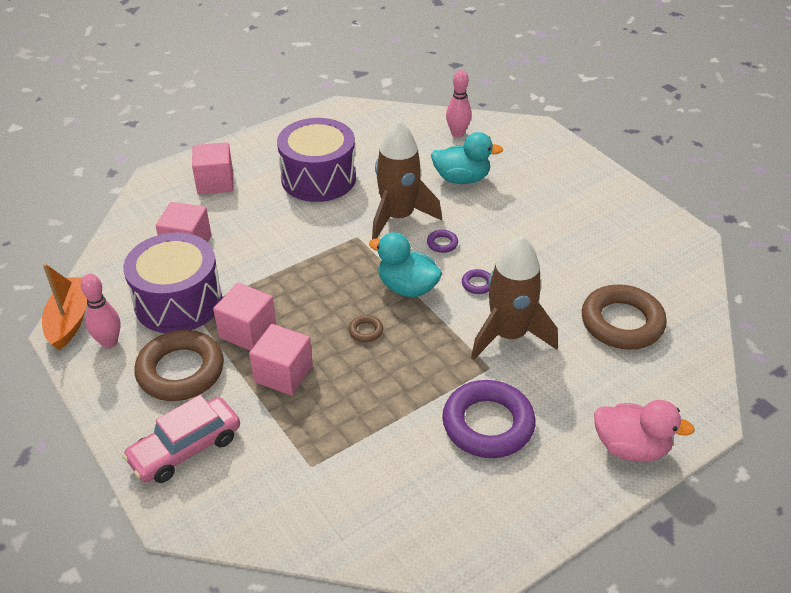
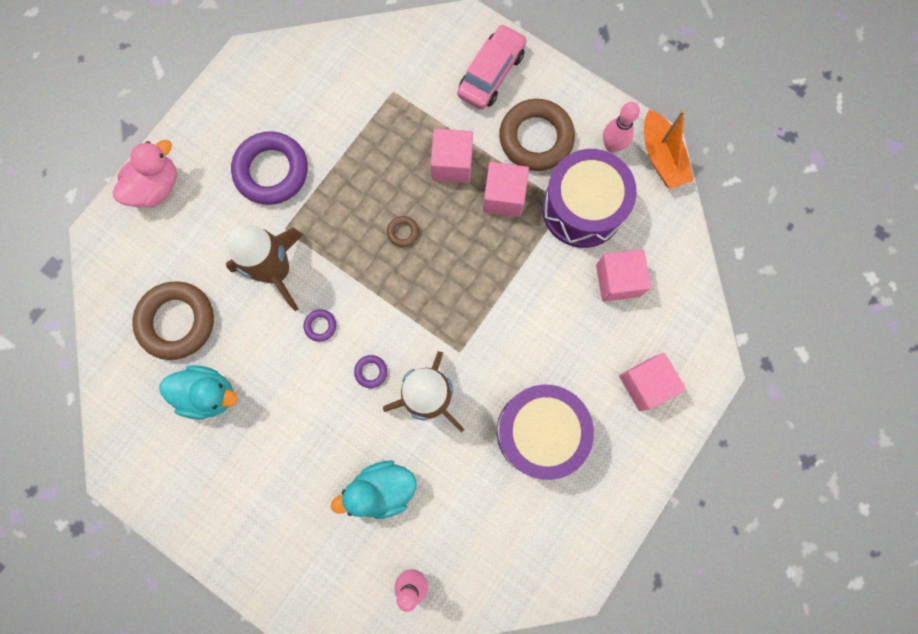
camera: 160 degrees right, 35 degrees up
turquoise duck [369,232,442,297] -> turquoise duck moved to [159,365,238,420]
pink duck [594,400,695,462] -> pink duck turned 135 degrees clockwise [112,140,177,208]

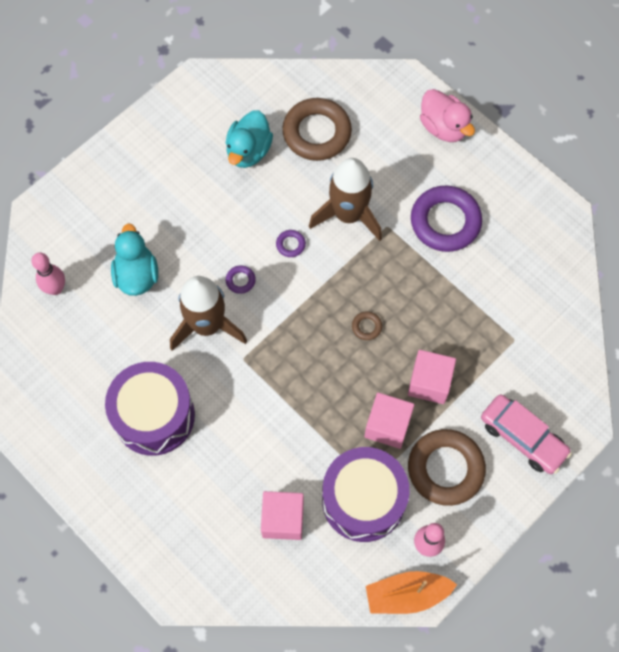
camera: 100 degrees right, 10 degrees down
pink cube [619,353,686,411] -> none

